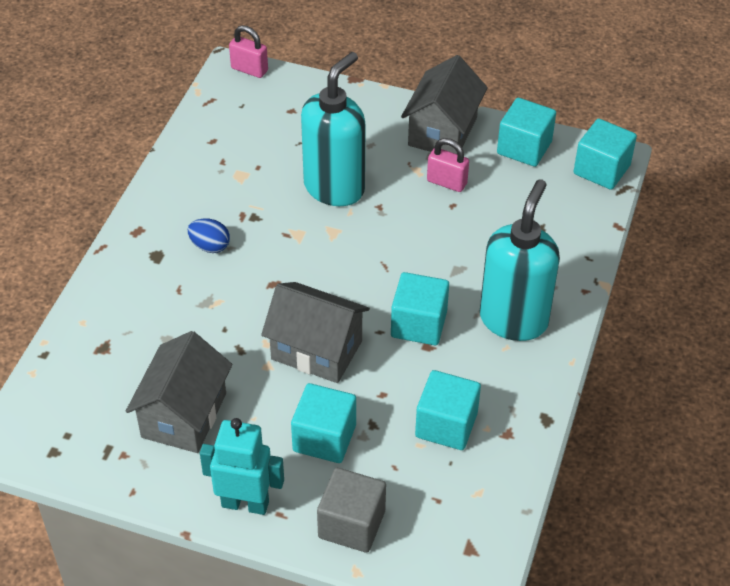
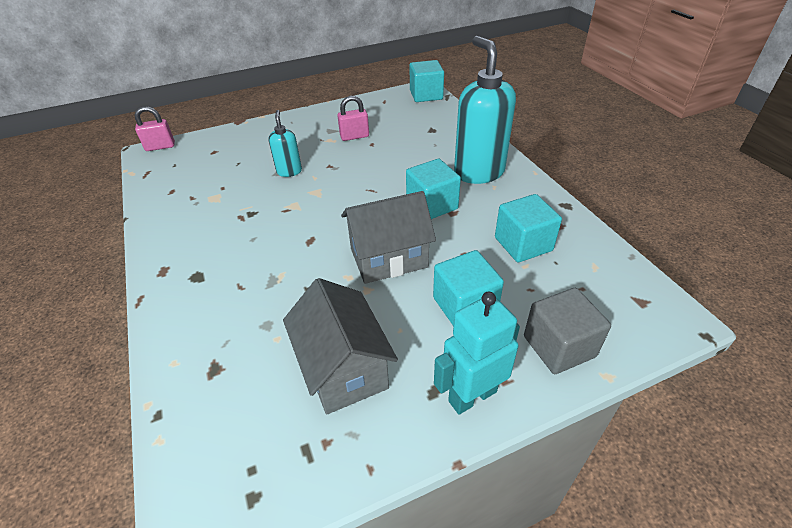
camera: 40 degrees left, 5 degrees down
blue egg [188,218,230,253] -> none
turquoise soap dispenser [301,52,366,206] -> turquoise soap dispenser [268,110,302,177], size x0.50
grey house [401,55,488,154] -> none
turquoise cube [497,98,556,167] -> none

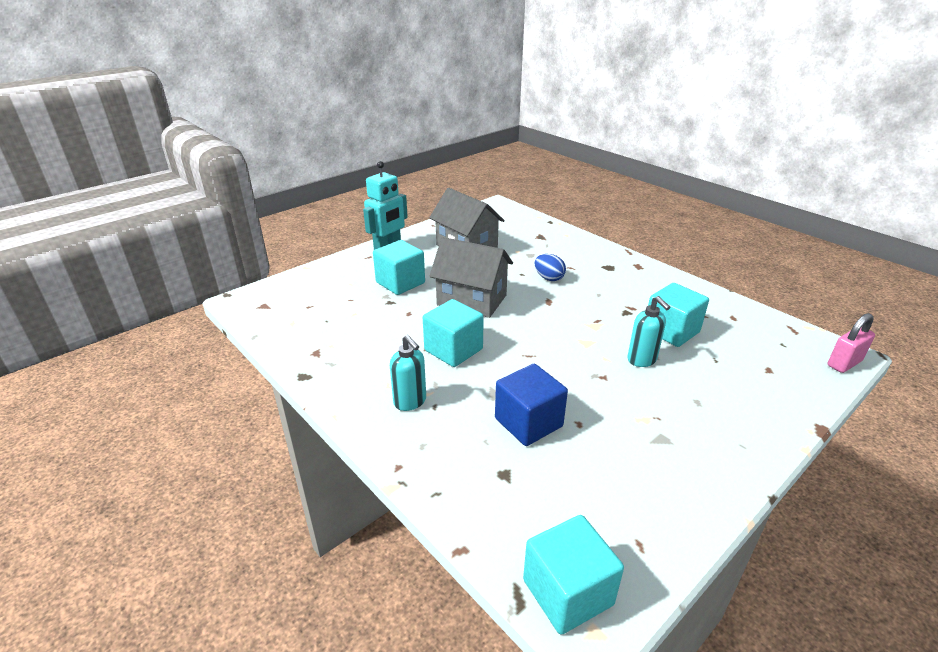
camera: 160 degrees right, 10 degrees down
pink padlock [337,96,369,141] -> none
grey house [341,191,436,284] -> grey house turned 60 degrees clockwise [429,237,513,318]
turquoise soap dispenser [454,36,516,184] -> turquoise soap dispenser [390,335,426,411], size x0.50
turquoise cube [495,194,562,262] -> turquoise cube moved to [648,283,709,347]
grey cube [524,288,611,374] -> none
none -> blue cube [495,364,568,446]
none -> blue egg [535,254,566,281]

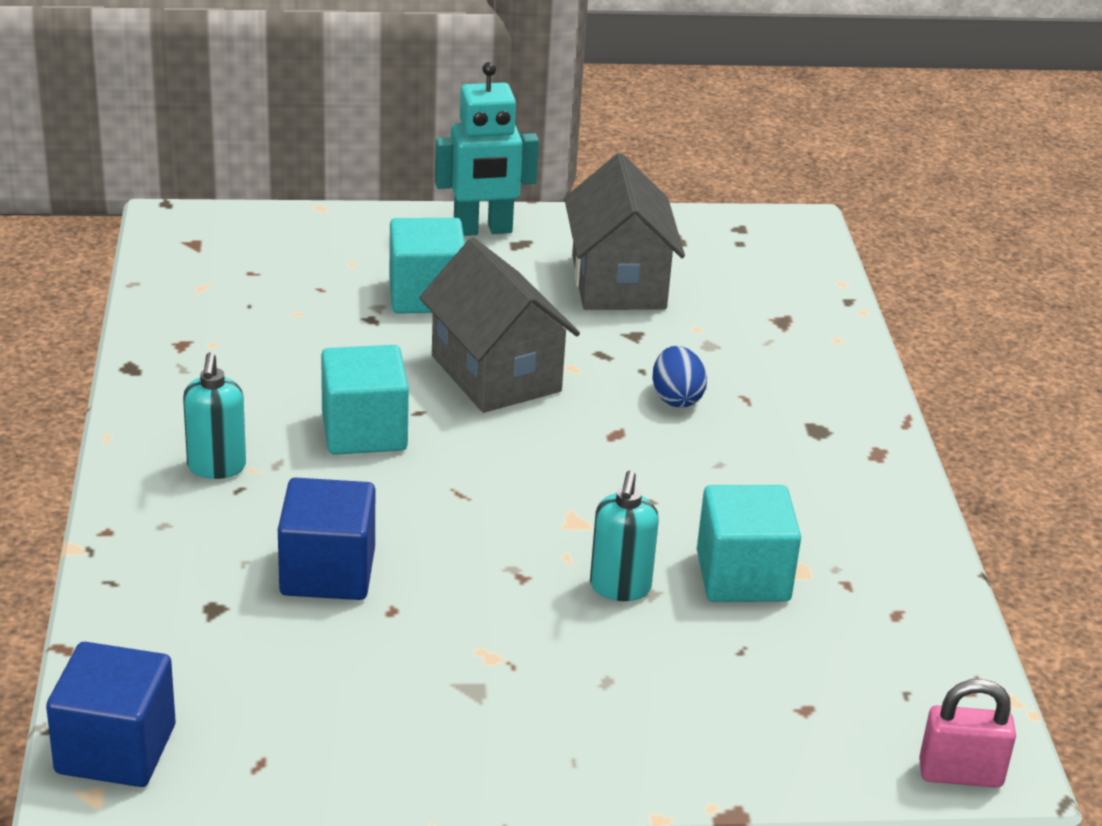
camera: 35 degrees right, 0 degrees up
turquoise cube [523,515,624,635] -> blue cube [46,642,176,787]

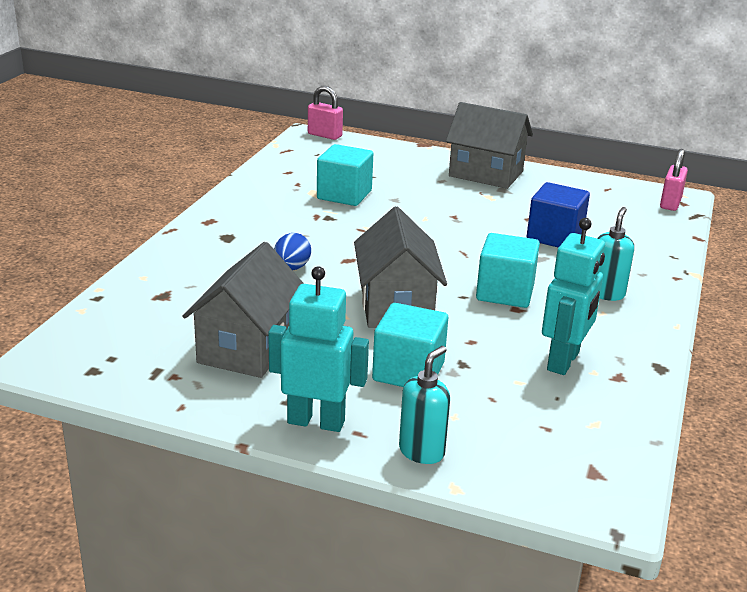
camera: 155 degrees left, 5 degrees down
blue cube [46,642,176,787] -> pink padlock [660,149,688,211]
turquoise soap dispenser [590,470,659,601] -> turquoise soap dispenser moved to [399,346,450,464]
none -> grey house [446,102,533,189]
none -> turquoise robot [542,218,605,375]

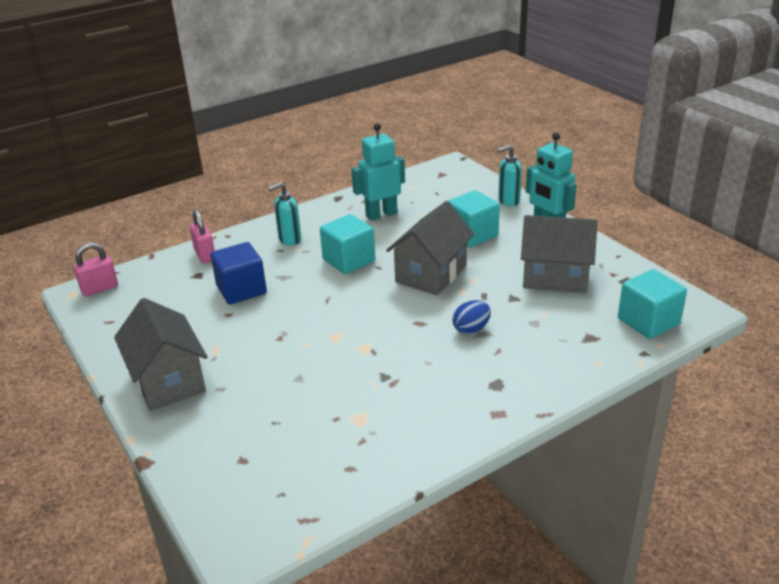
camera: 140 degrees left, 5 degrees up
grey house [182,242,304,378] -> grey house turned 45 degrees clockwise [521,215,598,293]
pink padlock [308,86,343,140] -> pink padlock moved to [189,209,215,263]
turquoise cube [317,144,373,206] -> turquoise cube moved to [618,269,687,339]

